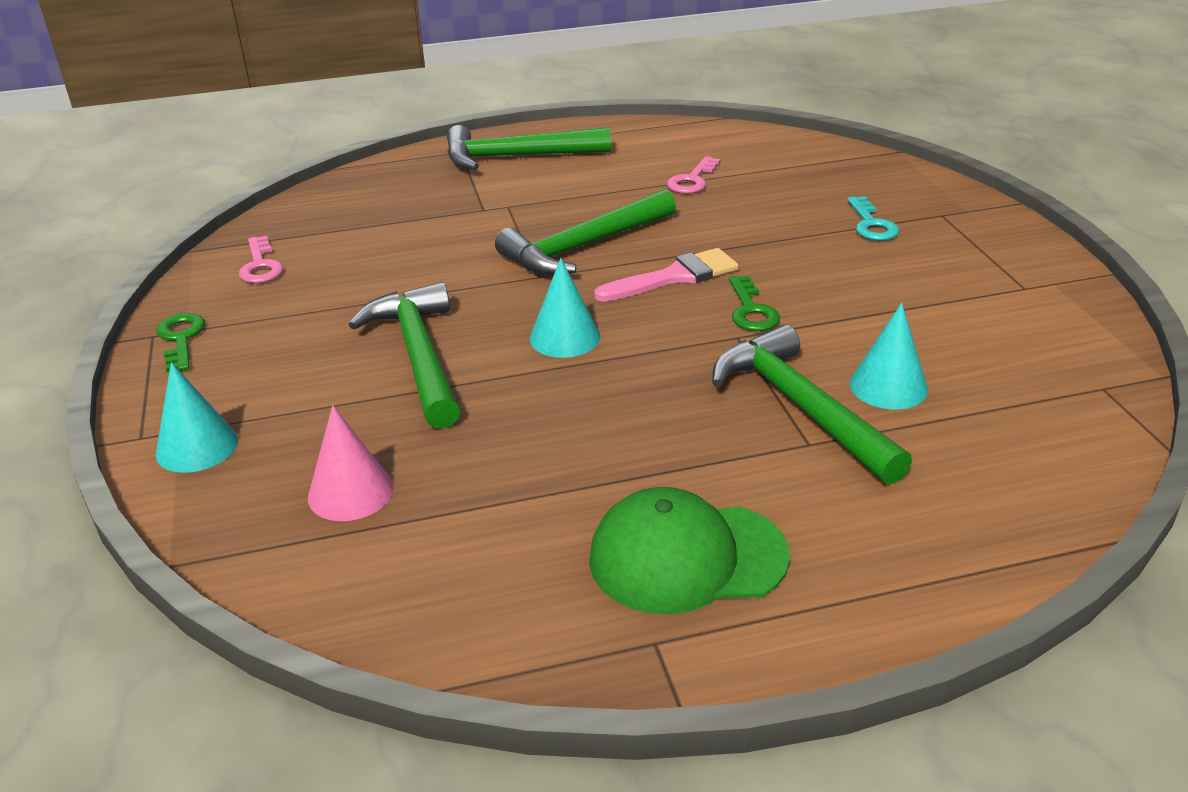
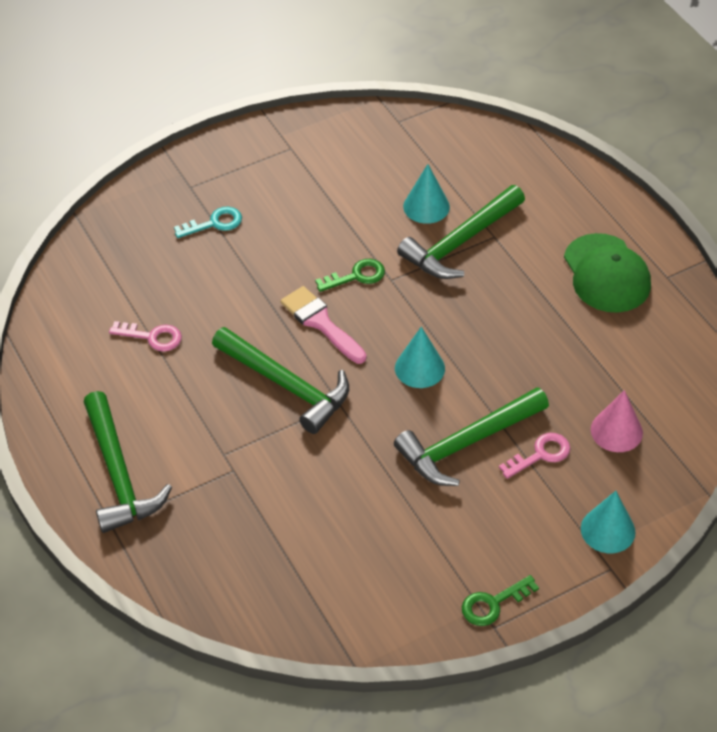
camera: 105 degrees left, 15 degrees up
pink key [239,236,284,283] -> pink key moved to [499,433,570,479]

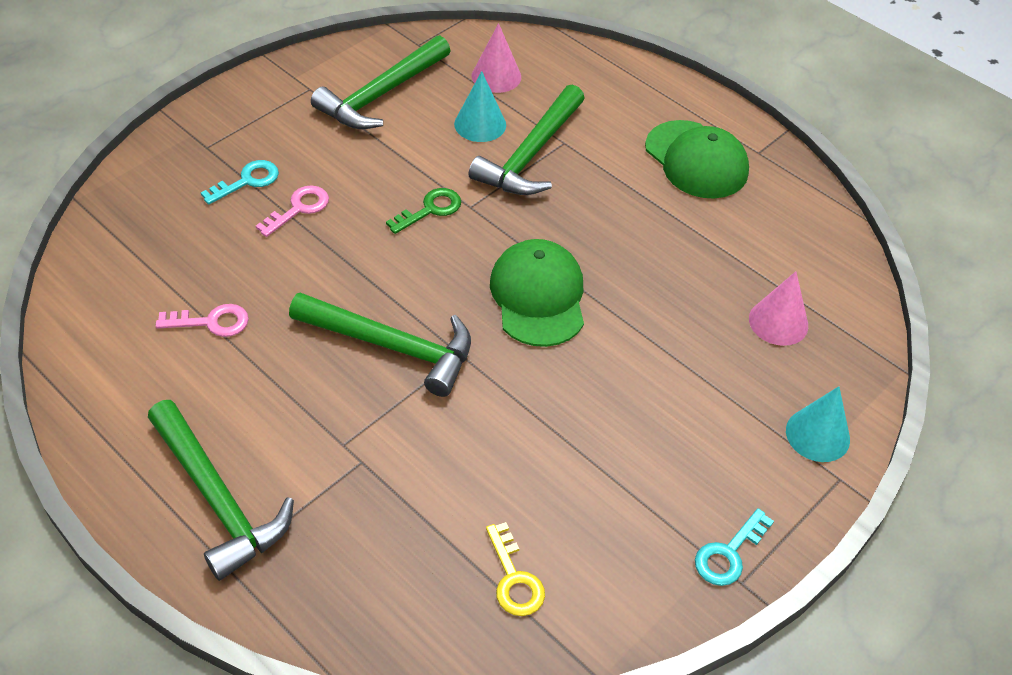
camera: 20 degrees left, 0 degrees up
pink brush [281,286,367,364] -> none
green hammer [394,387,549,486] -> green hammer moved to [311,35,451,129]
turquoise cone [395,327,445,388] -> green cap [490,239,584,347]
green key [462,575,539,626] -> turquoise key [695,508,774,586]
pink key [499,433,570,479] -> pink key moved to [256,185,329,237]
none -> pink cone [472,23,521,93]
none -> yellow key [486,522,545,616]

